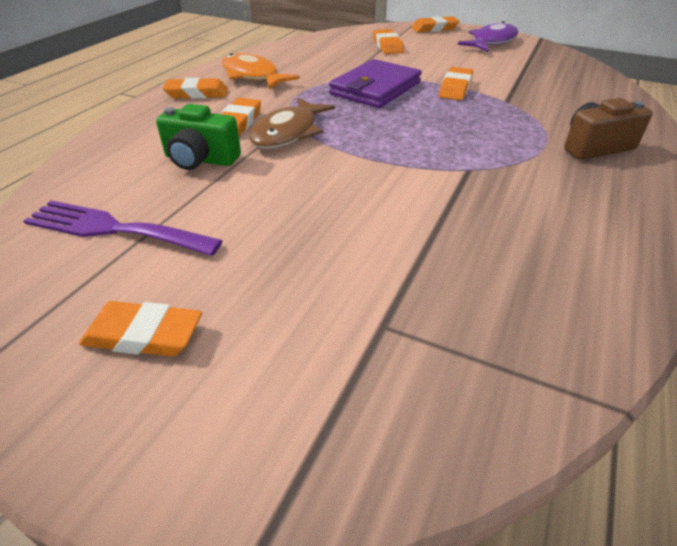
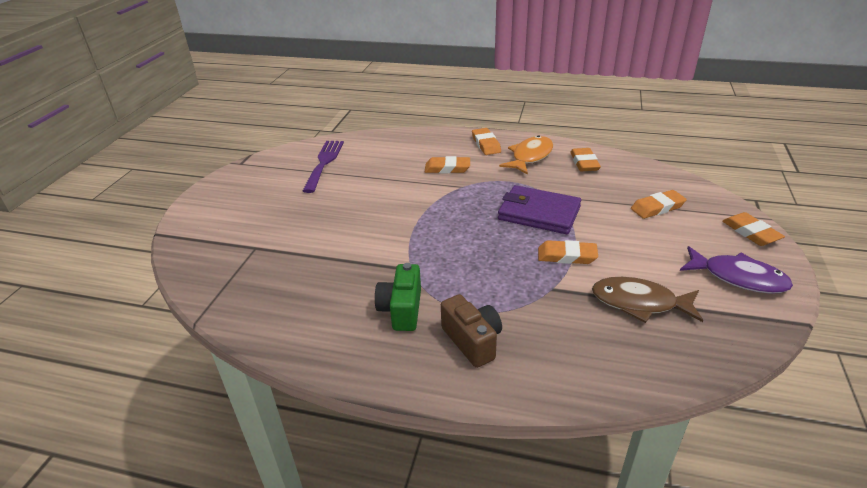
camera: 80 degrees right, 5 degrees down
orange eraser [79,301,202,357] -> orange eraser moved to [570,148,601,171]
green camera [156,104,241,170] -> green camera moved to [375,263,421,331]
brown fish [249,98,335,149] -> brown fish moved to [592,277,703,323]

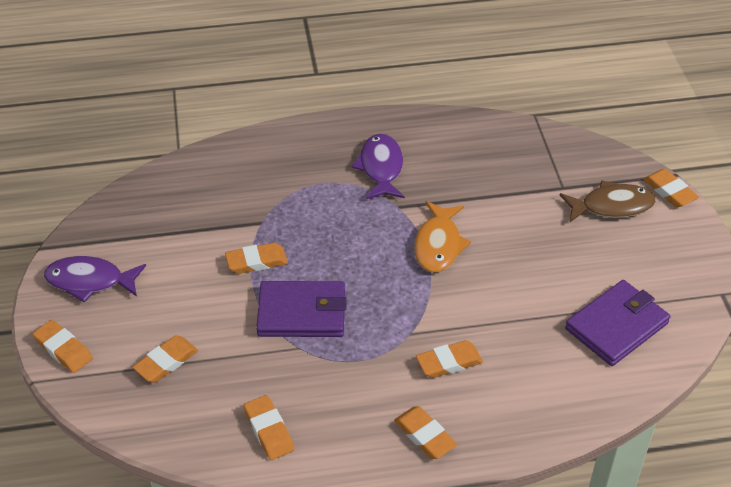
camera: 155 degrees right, 10 degrees up
purple fork [303,141,344,193] -> purple wallet [565,280,670,366]
green camera [375,263,421,331] -> purple fish [352,134,404,199]
brown camera [441,294,502,368] -> none
orange fish [499,135,553,175] -> orange fish moved to [414,201,471,272]
brown fish [592,277,703,323] -> brown fish moved to [560,180,656,222]
none -> orange eraser [643,169,699,208]

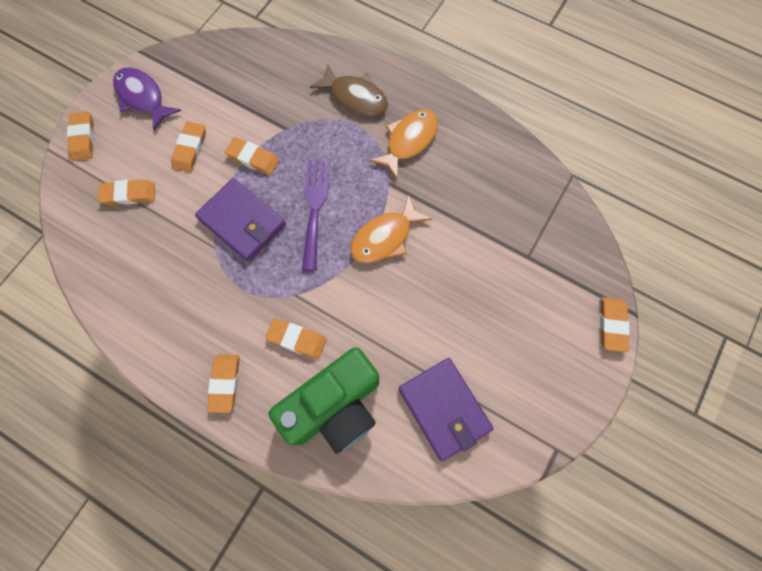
camera: 40 degrees right, 25 degrees up
orange eraser [244,395,294,460] -> orange eraser moved to [171,121,206,172]
purple fish [352,134,404,199] -> orange fish [369,110,438,180]
brown fish [560,180,656,222] -> brown fish moved to [310,65,388,116]
purple wallet [565,280,670,366] -> purple wallet turned 60 degrees clockwise [399,358,493,461]
none -> green camera [269,347,379,454]
none -> purple fork [302,160,330,271]

